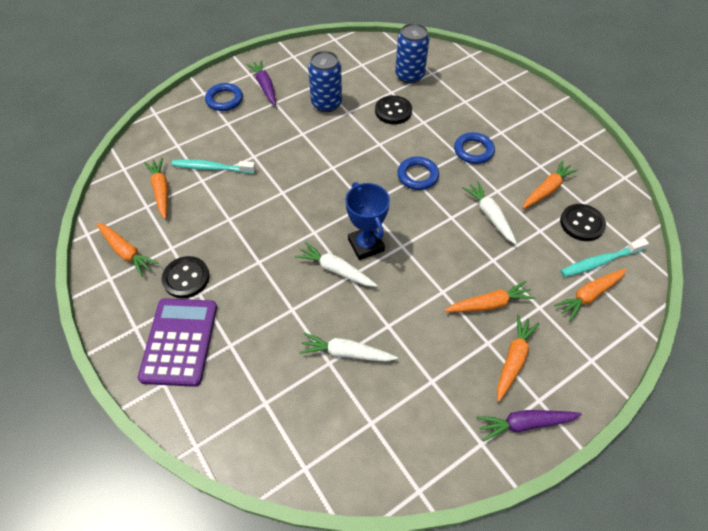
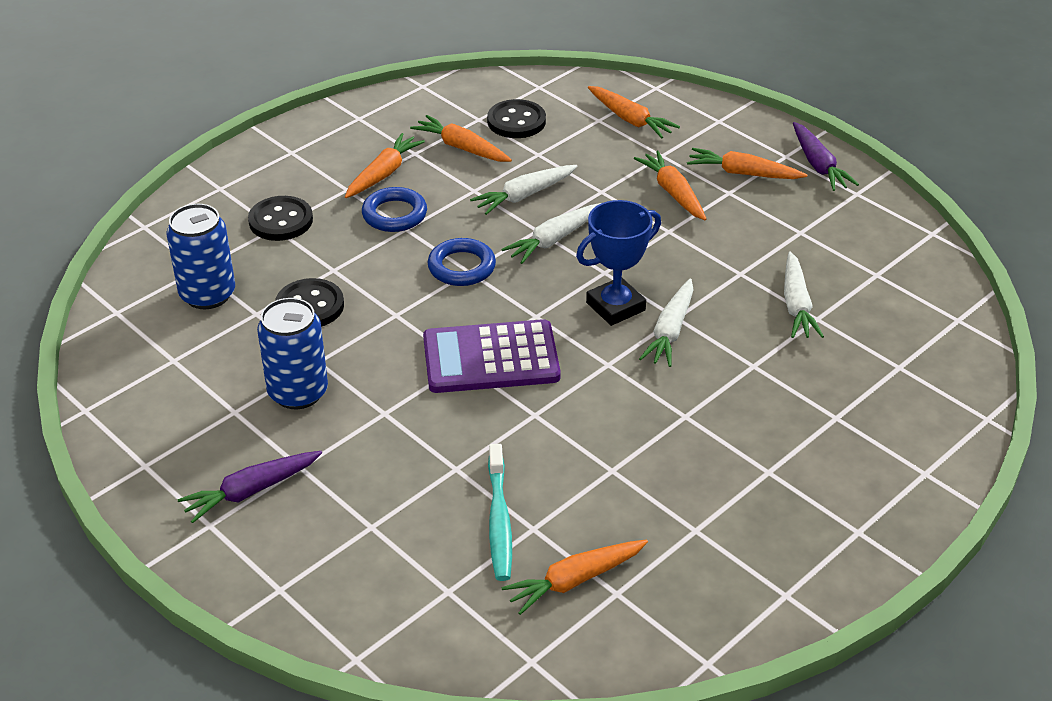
camera: 100 degrees left, 15 degrees down
orange carrot [97,223,159,277] -> orange carrot moved to [345,133,425,198]
purple calculator [138,298,217,387] -> purple calculator moved to [423,319,561,393]
black button [162,256,210,298] -> black button moved to [248,196,313,241]
blue ring [205,83,243,111] -> none
turquoise toothbrush [560,238,649,277] -> none
none -> white carrot [501,203,601,264]

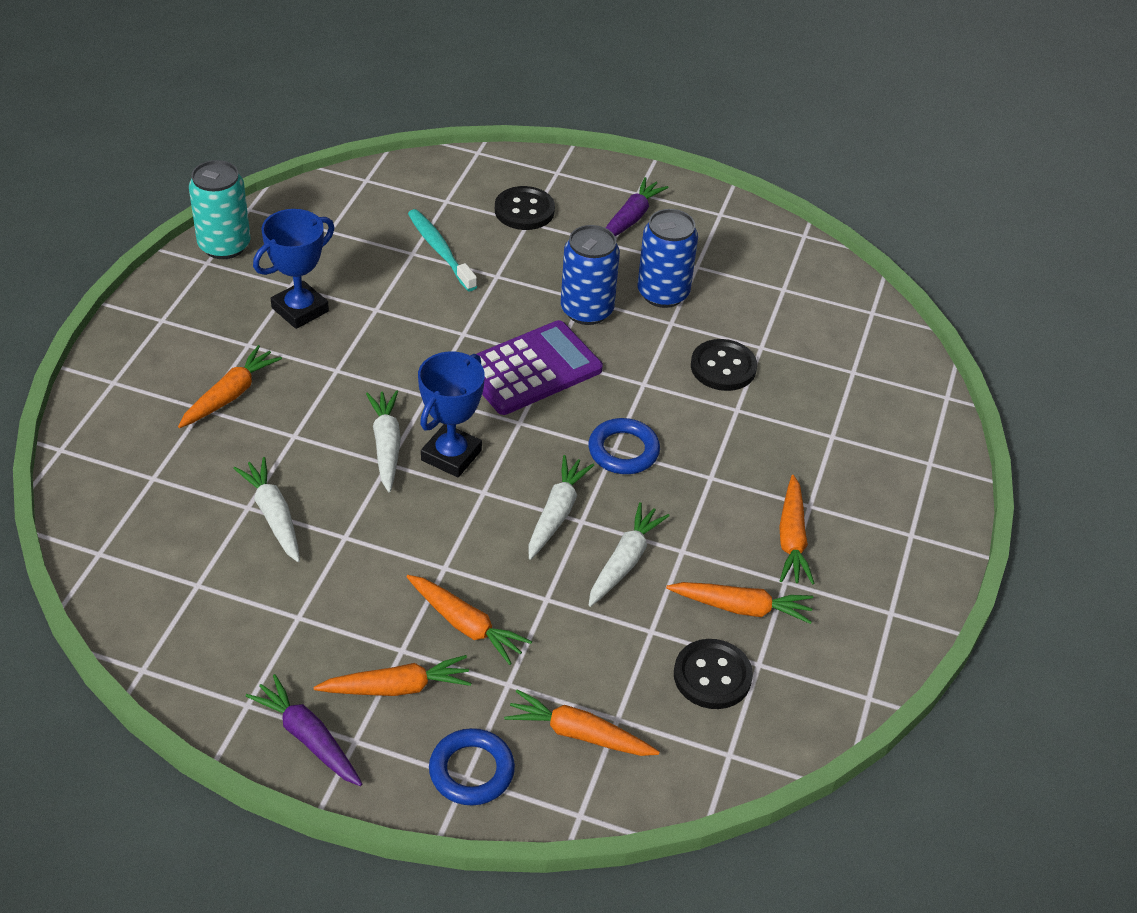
camera: 150 degrees right, 5 degrees up
blue can [167,204,235,309] -> blue can moved to [561,225,620,325]
black button [248,196,313,241] -> black button moved to [495,186,555,230]
blue ring [362,187,427,232] -> blue ring moved to [429,728,515,805]
orange carrot [501,540,648,615] -> orange carrot moved to [178,345,282,428]
none -> turquoise can [189,160,251,259]
none -> blue trophy [253,209,334,329]

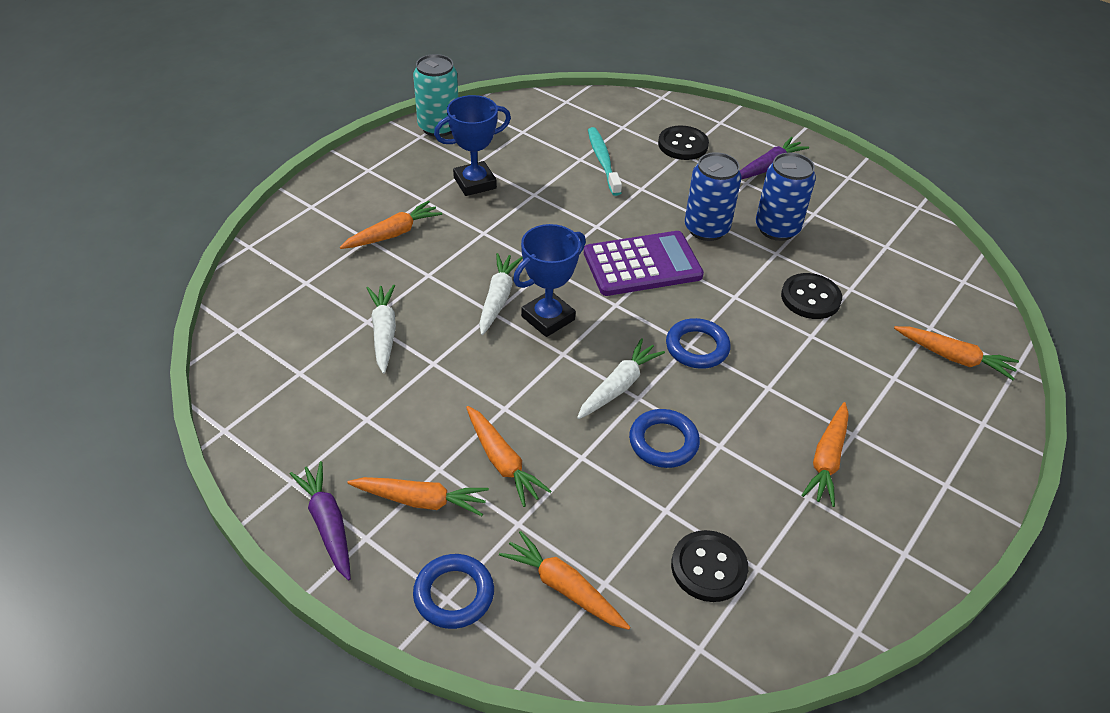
camera: 20 degrees right, 0 degrees up
white carrot [589,502,670,607] -> blue ring [629,409,700,468]
orange carrot [666,582,813,624] -> orange carrot moved to [894,326,1019,380]

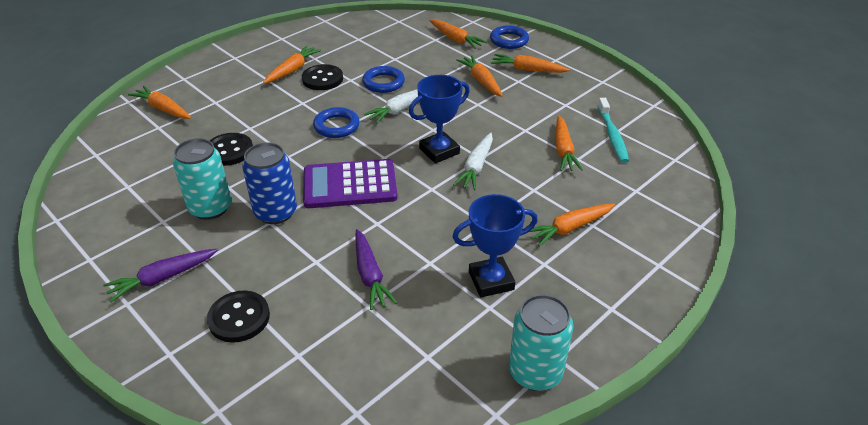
camera: 170 degrees left, 5 degrees down
purple carrot [290,461,351,580] -> purple carrot moved to [355,229,397,310]
white carrot [367,285,396,374] -> orange carrot [555,116,583,171]
turquoise toothbrush [588,127,622,196] -> turquoise toothbrush moved to [598,98,629,163]
black button [671,530,748,602] -> black button moved to [302,64,343,90]
blue can [756,153,816,241] -> turquoise can [173,138,231,220]

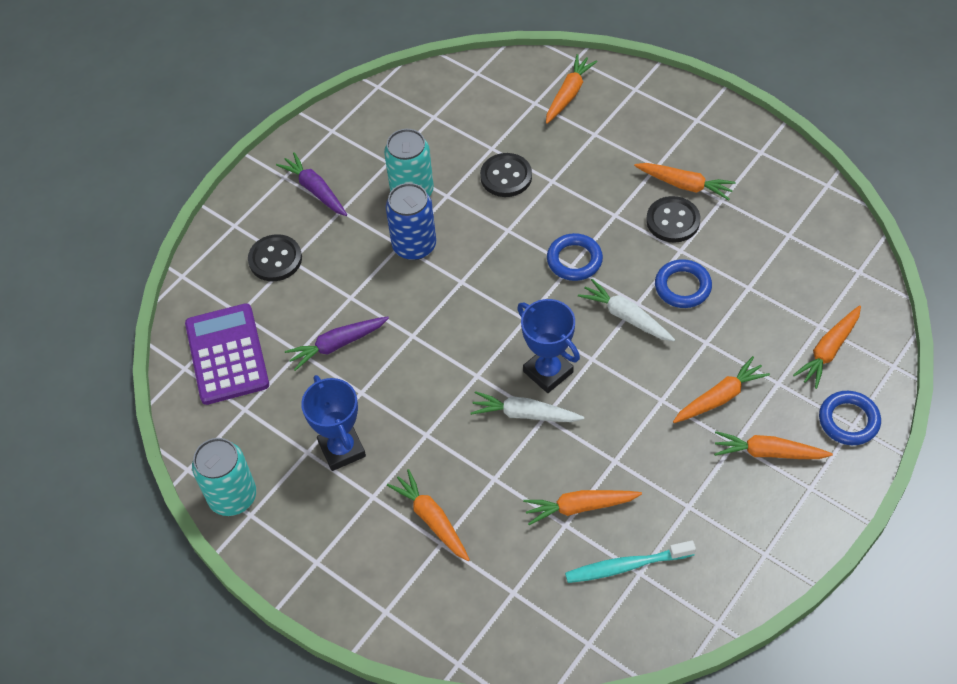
camera: 85 degrees right, 15 degrees up
purple calculator [303,159,398,208] -> purple calculator moved to [185,303,269,405]
orange carrot [491,54,570,73] -> orange carrot turned 90 degrees counterclockwise [714,431,833,459]

